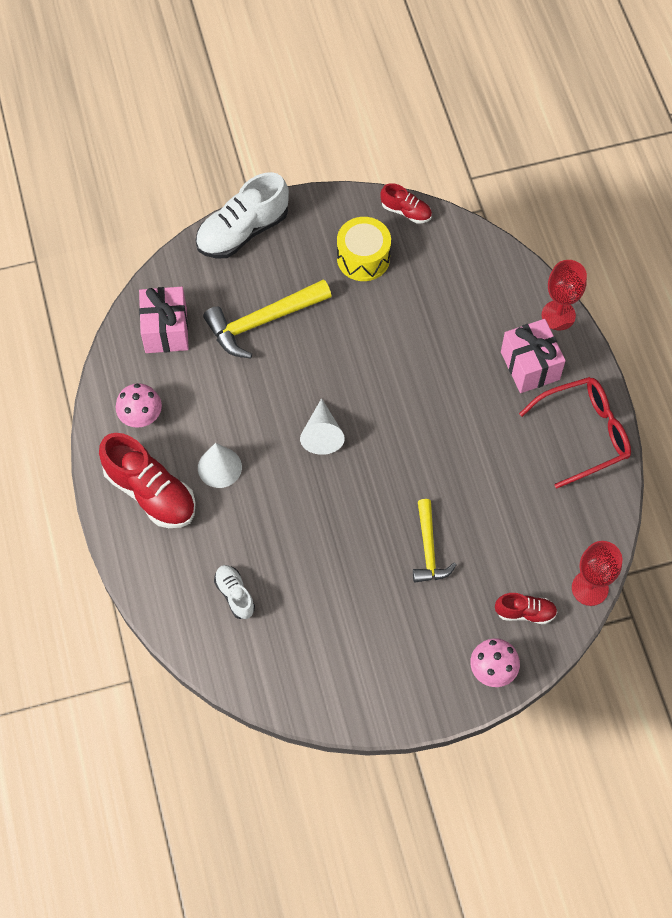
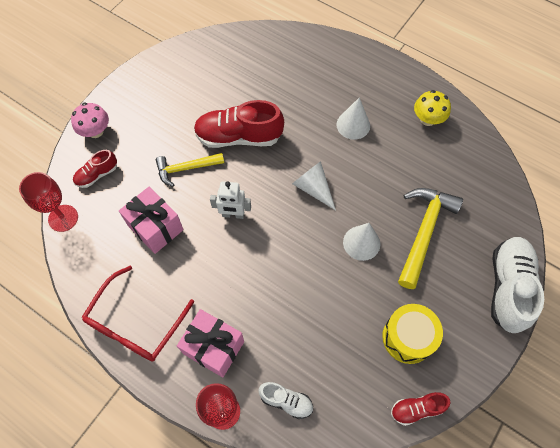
camera: 140 degrees right, 0 degrees up
red shoe [99,433,196,528] -> red shoe moved to [194,100,284,148]
pink mushroom [116,383,162,428] -> yellow mushroom [414,90,451,126]
pink gift [139,287,189,353] -> pink gift moved to [119,187,184,254]
white shoe [214,565,255,619] -> white shoe moved to [258,382,313,419]
yellow hammer [413,499,457,583] -> yellow hammer turned 60 degrees counterclockwise [156,153,224,187]
none -> white robot [210,181,251,219]
none -> white cone [343,223,380,261]

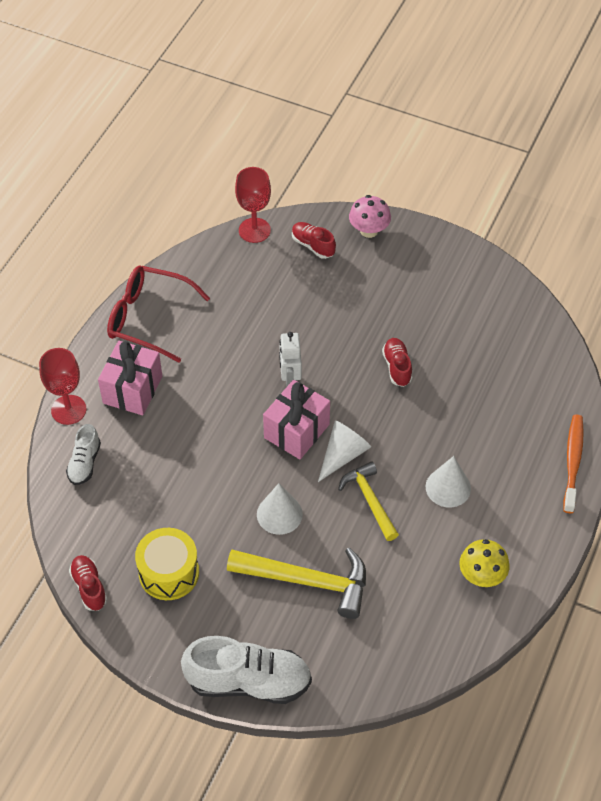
camera: 80 degrees right, 10 degrees down
pink gift [119,187,184,254] -> pink gift moved to [263,380,330,459]
yellow hammer [156,153,224,187] -> yellow hammer moved to [338,461,399,541]
red shoe [194,100,284,148] -> red shoe [382,338,412,387], size x0.52
none -> orange toothbrush [563,414,584,513]

